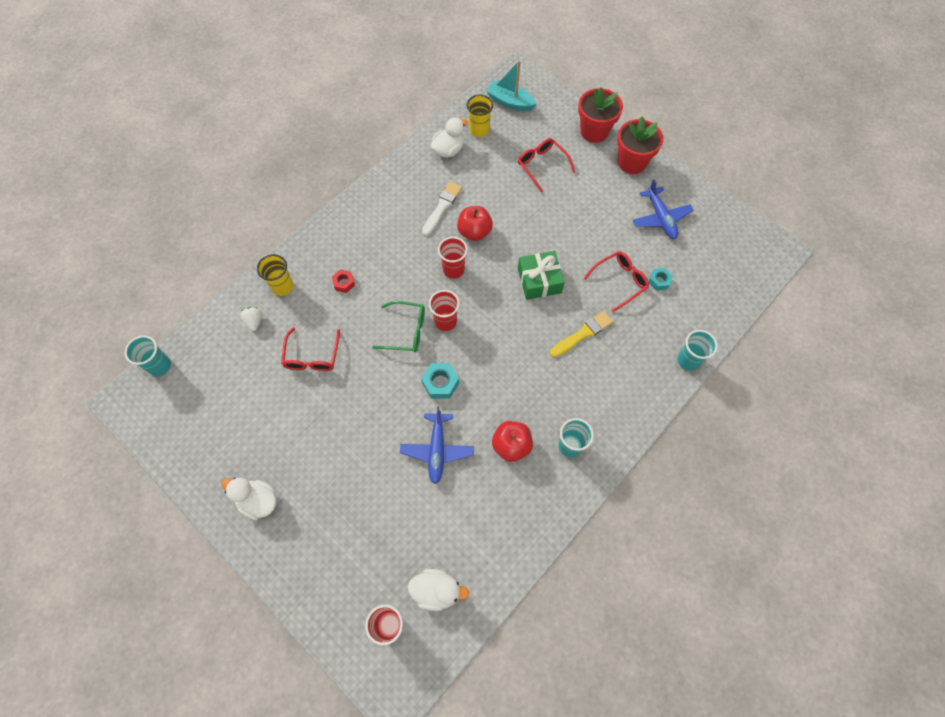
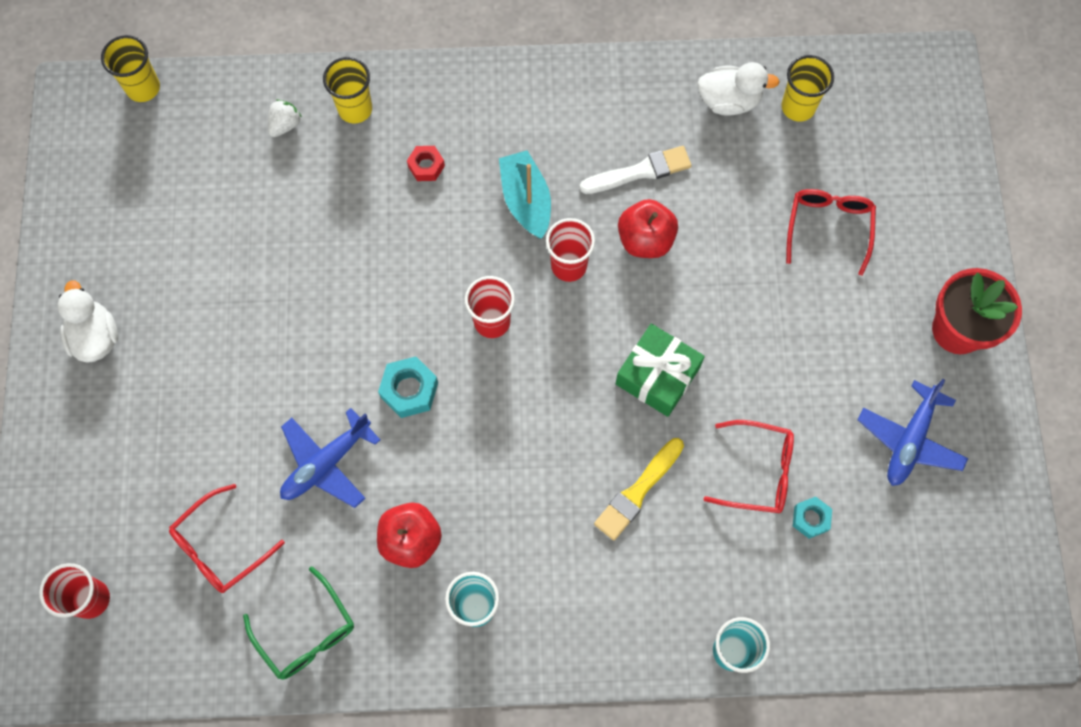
camera: 45 degrees right, 5 degrees up
turquoise cup [125,335,171,376] -> yellow cup [101,35,160,102]
red glasses [281,328,340,371] -> red glasses moved to [169,484,285,593]
green glasses [372,301,425,352] -> green glasses moved to [243,567,354,680]
white duck [408,569,469,611] -> none
turquoise boat [486,60,537,111] -> turquoise boat moved to [499,150,551,239]
yellow brush [550,311,613,357] -> yellow brush turned 120 degrees clockwise [594,438,684,541]
red flower pot [578,87,623,143] -> none

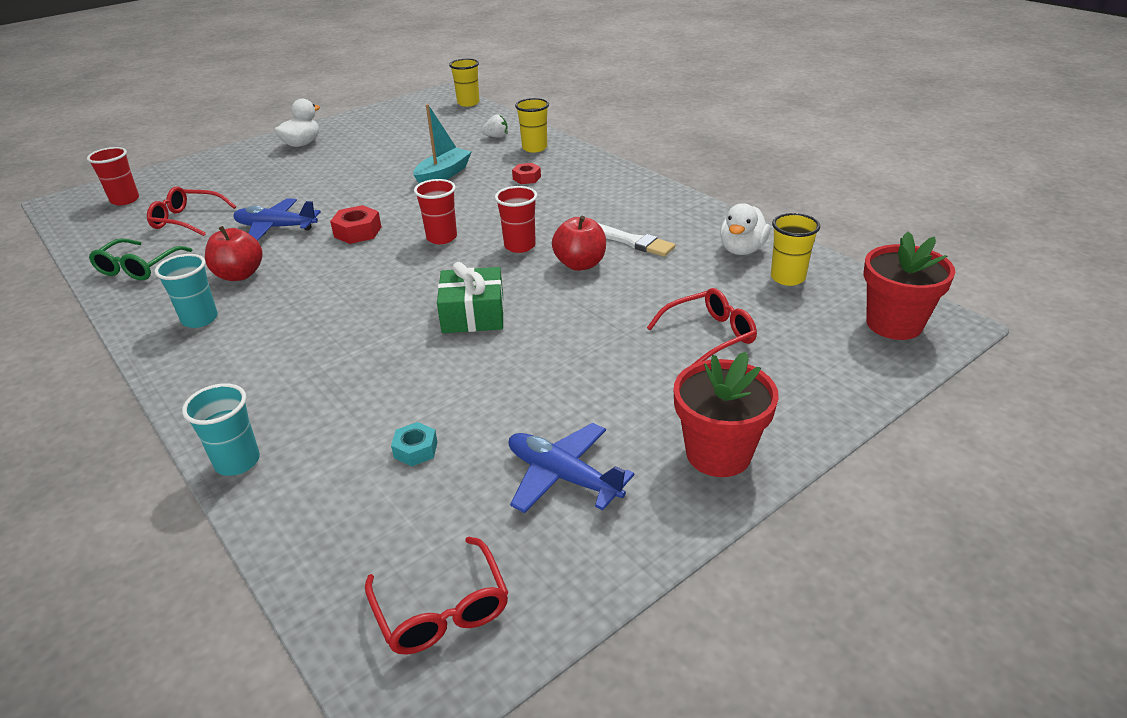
camera: 55 degrees right, 35 degrees down
turquoise nut [378,356,438,418] -> red nut [330,205,381,244]
turquoise boat [499,150,551,239] -> turquoise boat moved to [413,104,471,183]
yellow brush [594,438,684,541] -> none
white duck [697,62,780,116] -> white duck turned 60 degrees clockwise [720,203,770,255]
red glasses [704,420,794,513] -> red glasses moved to [365,537,509,655]
blue plane [858,379,968,486] -> blue plane turned 45 degrees clockwise [509,423,634,513]
none -> red flower pot [864,231,955,340]

